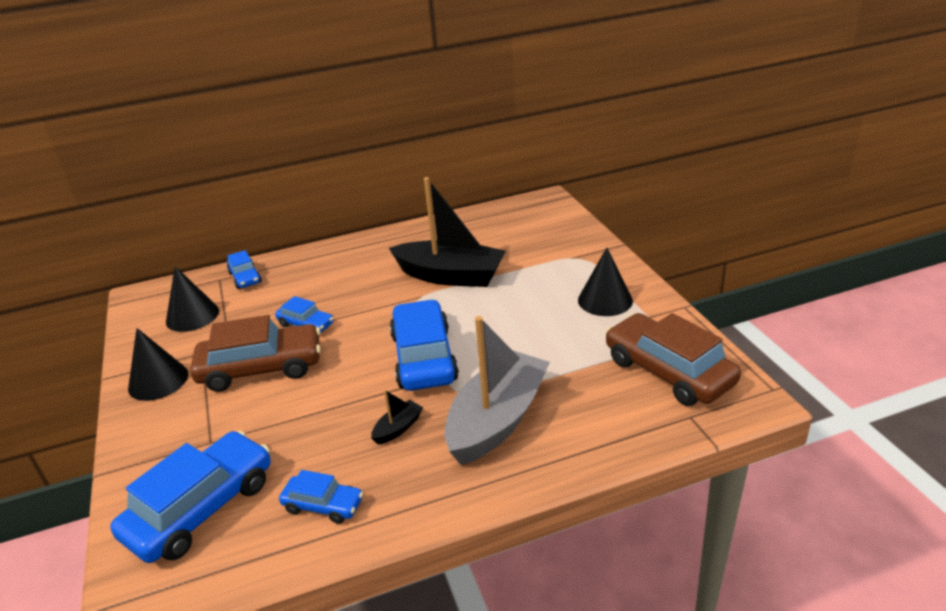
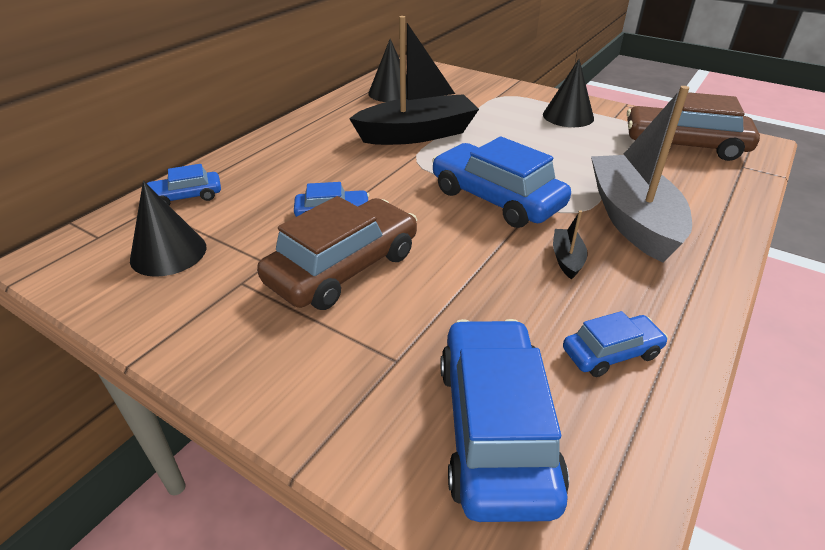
camera: 40 degrees left, 5 degrees up
black cone [128,328,188,401] -> black cone moved to [368,39,407,102]
blue car [227,250,262,289] -> blue car turned 135 degrees clockwise [147,164,221,205]

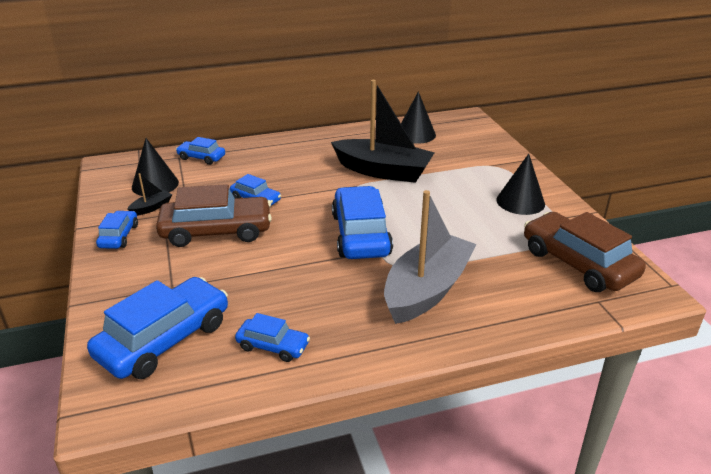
camera: 40 degrees right, 5 degrees down
black boat [553,210,588,280] -> black boat moved to [127,173,172,216]
none -> blue car [96,211,138,249]

